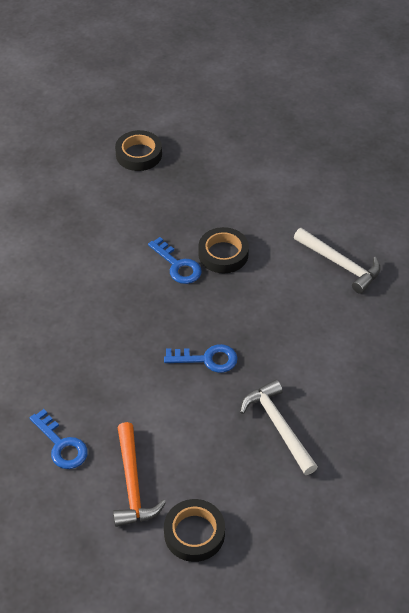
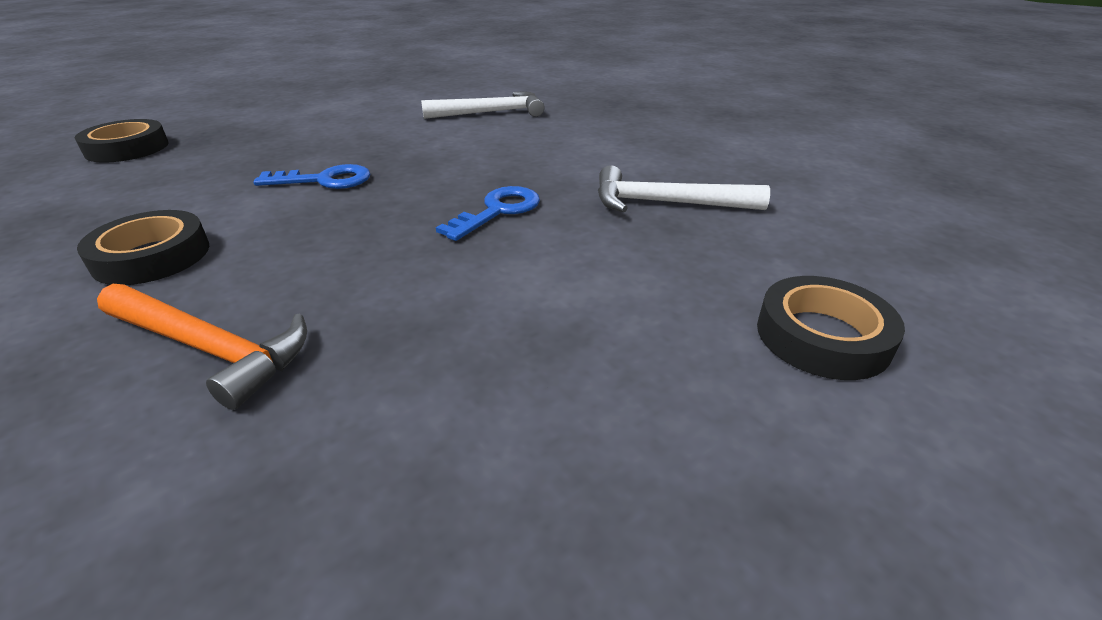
camera: 55 degrees left, 15 degrees down
blue key [30,409,88,469] -> none
orange hammer [113,422,166,527] -> orange hammer moved to [97,284,307,410]
black tape [198,227,249,273] -> black tape moved to [77,210,209,285]

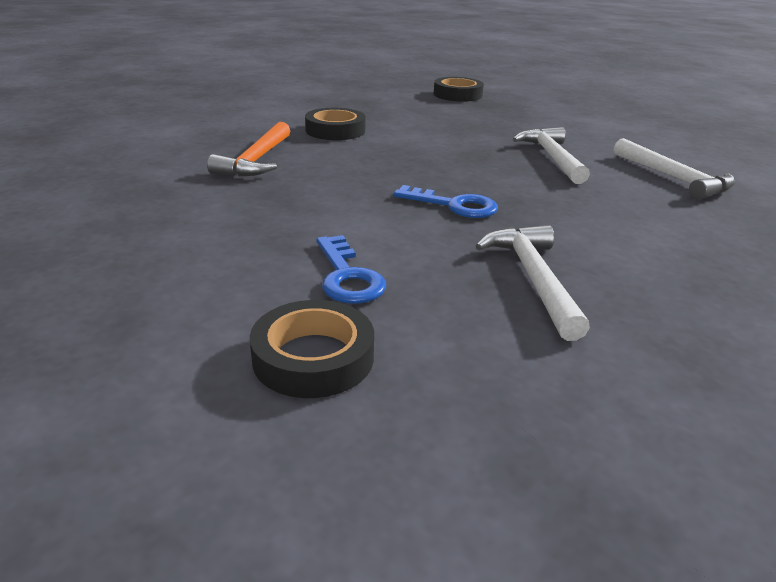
camera: 75 degrees right, 5 degrees down
blue key [253,164,370,189] -> blue key moved to [316,235,386,304]
none -> white hammer [513,127,590,184]

